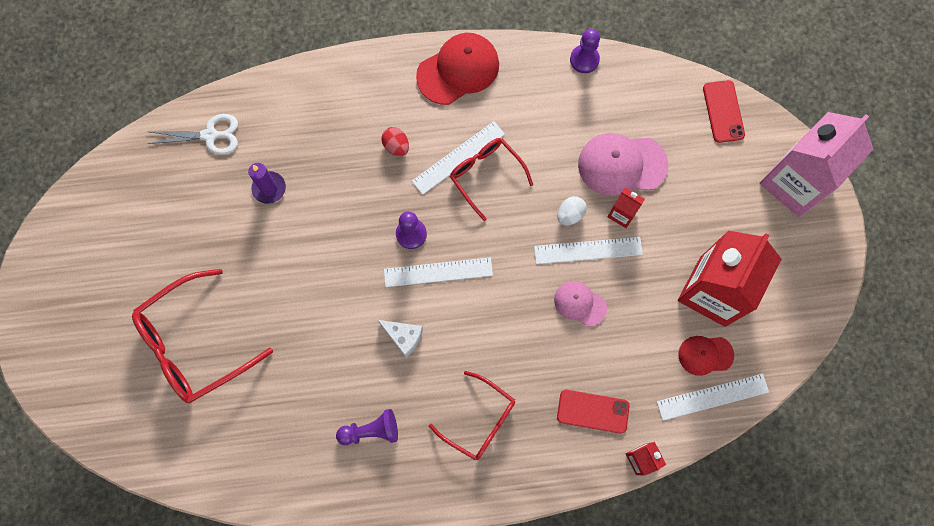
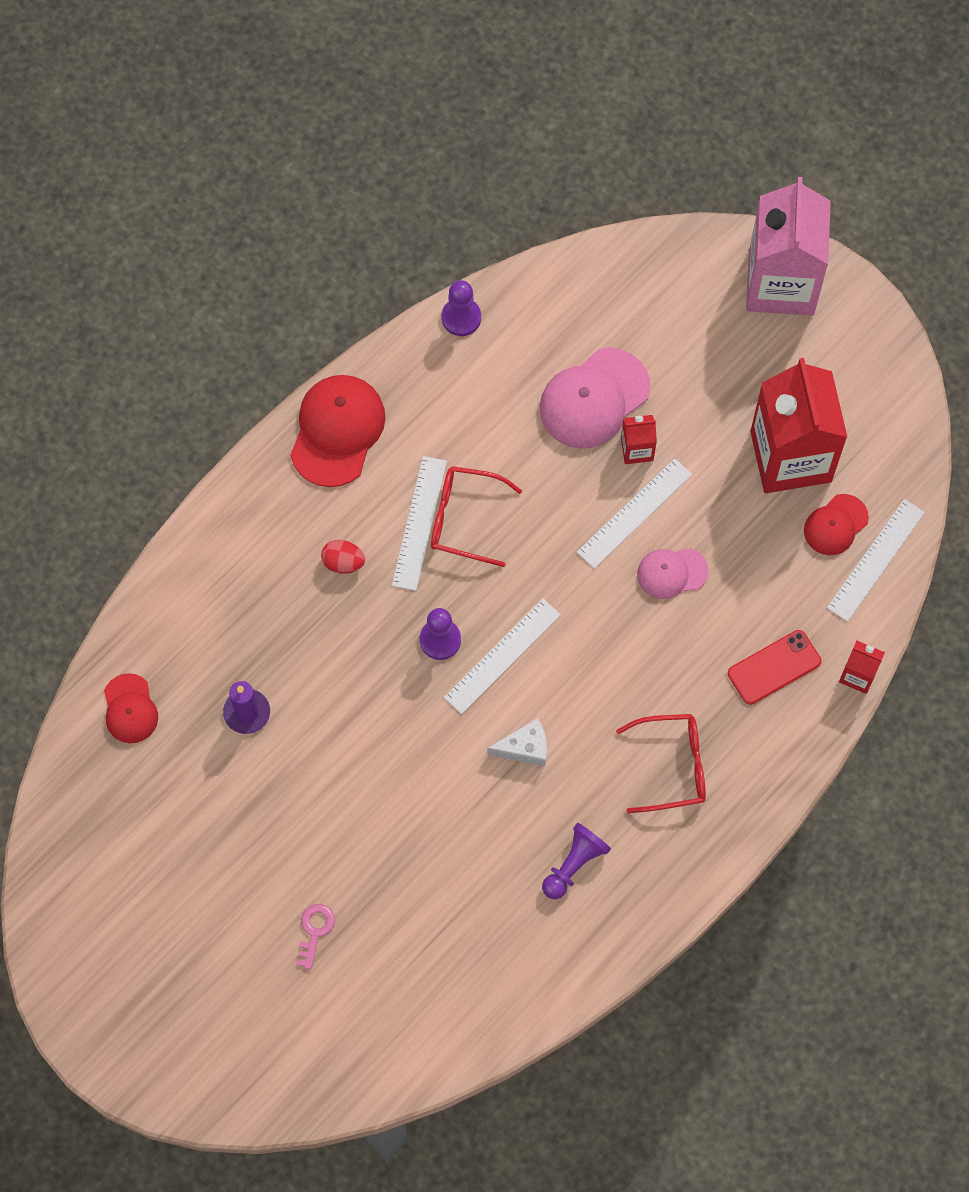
camera: 40 degrees left, 5 degrees down
red glasses [132,269,273,403] -> pink key [296,904,335,970]
white scissors [148,114,238,155] -> red cap [104,673,158,743]
white egg [557,196,587,225] -> none
red phone [703,80,745,143] -> none

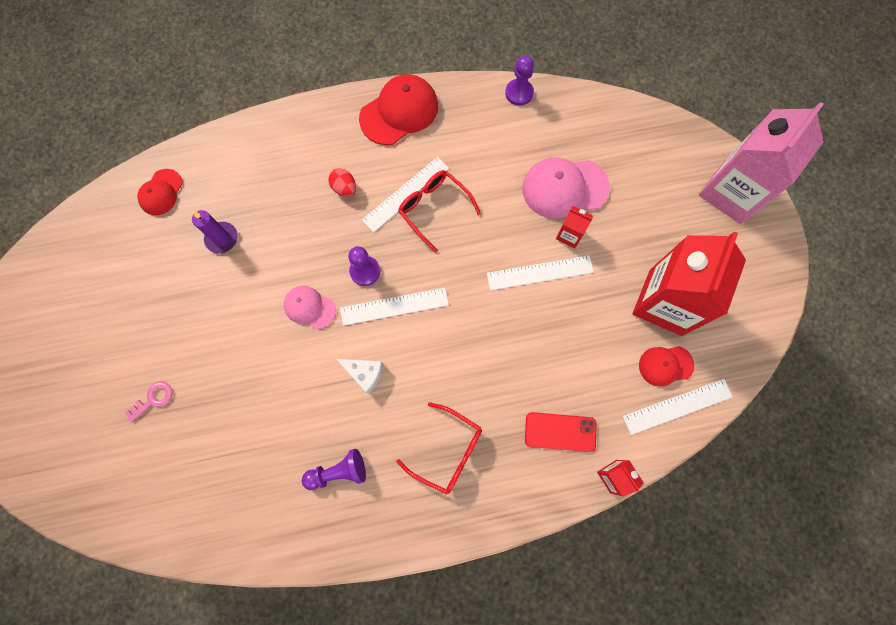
camera: 35 degrees right, 5 degrees up
pink cap [637,548,708,599] -> pink cap moved to [284,286,336,329]

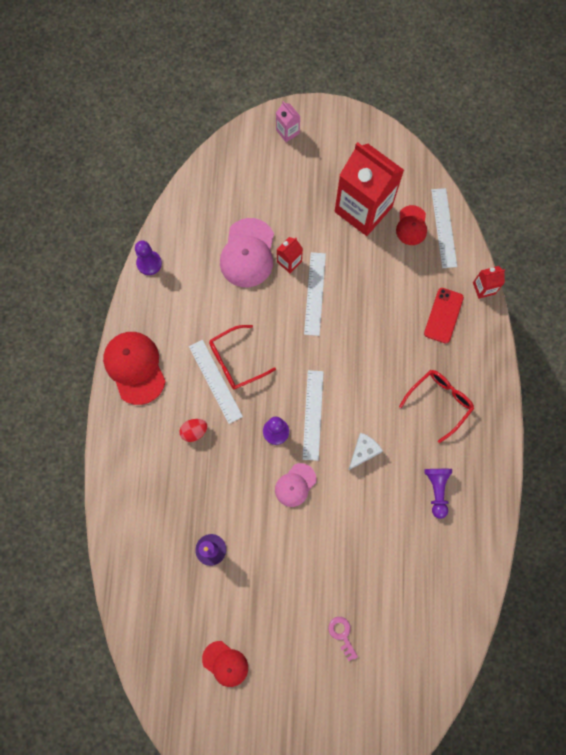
camera: 75 degrees left, 0 degrees up
red cap [137,169,183,215] -> red cap moved to [202,641,248,687]
pink carton [699,102,824,224] -> pink carton [276,101,300,142], size x0.42

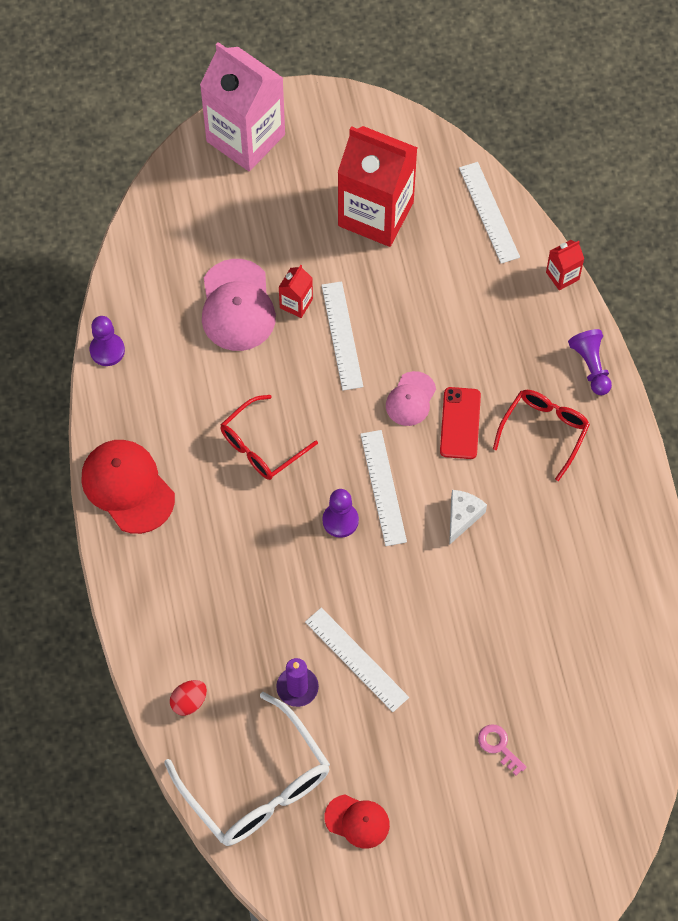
camera: 15 degrees left, 10 degrees down
red egg [180,419,207,442] -> red egg moved to [170,680,207,716]
white ruler [189,340,243,424] -> white ruler moved to [305,608,409,712]
pink cap [275,463,317,507] -> pink cap moved to [386,371,436,426]
pink carton [276,101,300,142] -> pink carton [200,42,285,171], size x2.38
red cap [396,205,427,245] -> none
red phone [424,288,464,343] -> red phone moved to [440,387,481,459]
purple pawn [424,469,452,519] -> purple pawn moved to [568,329,612,395]
none -> white glasses [164,692,330,846]

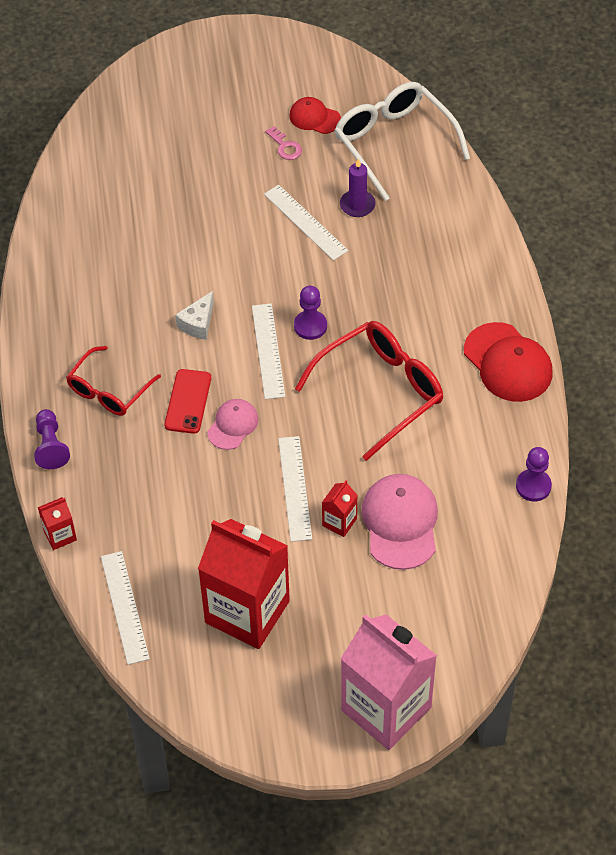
camera: 175 degrees left, 10 degrees down
red egg [170,680,207,716] -> none
red glasses [220,395,318,480] -> red glasses [295,321,443,461], size x1.59
pink key [478,724,527,775] -> pink key moved to [265,126,302,160]

